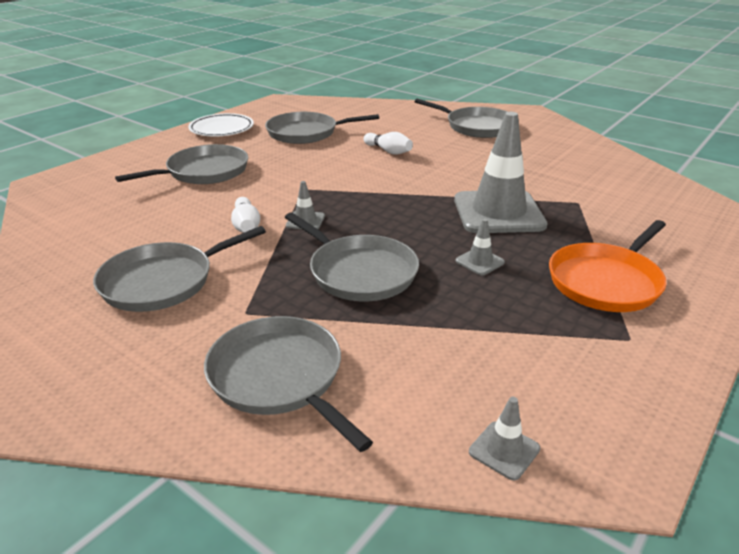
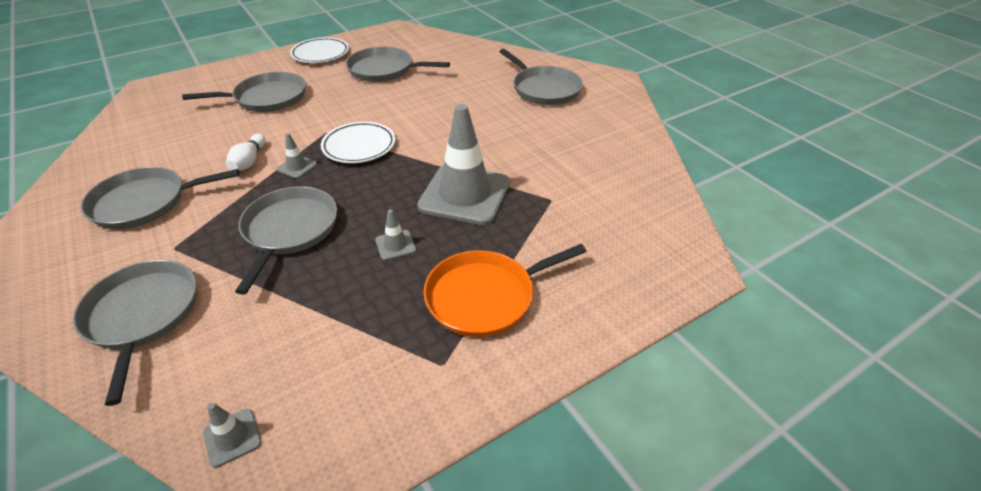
camera: 20 degrees right, 10 degrees up
grey pan [285,213,419,301] -> grey pan turned 150 degrees counterclockwise [235,186,337,295]
white bowling pin [364,132,413,155] -> none
none -> white plate [321,122,395,163]

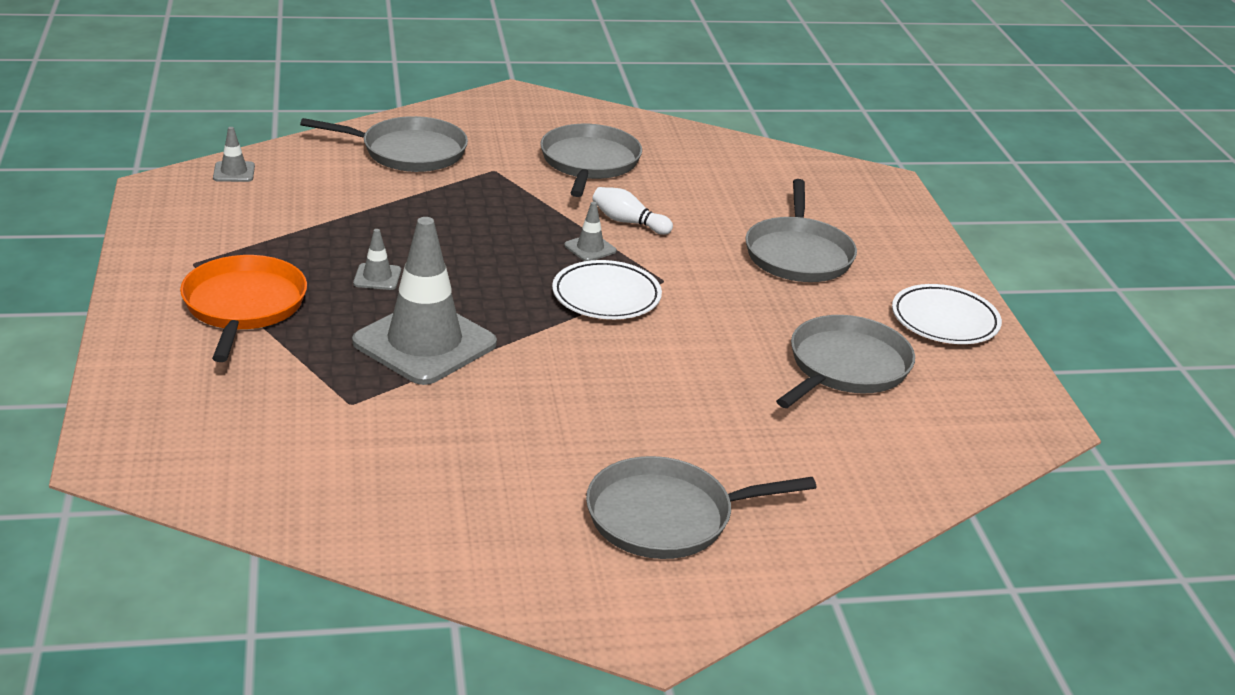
camera: 110 degrees right, 10 degrees down
grey pan [235,186,337,295] -> none

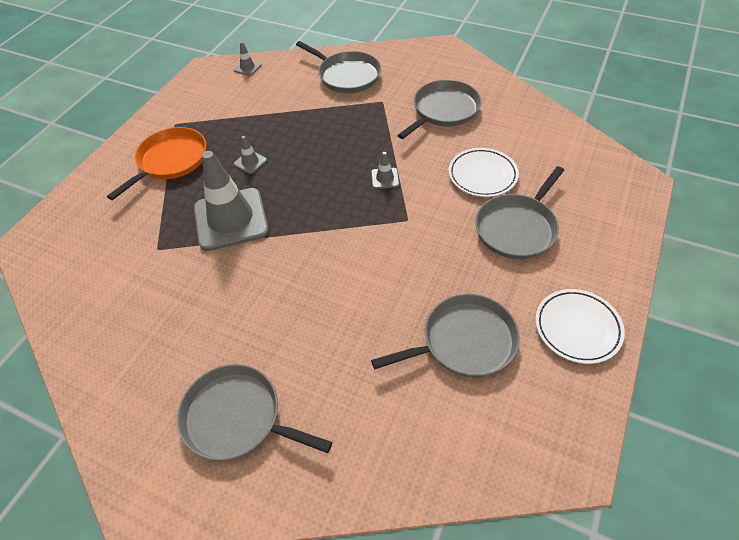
camera: 40 degrees right, 20 degrees up
white plate [552,260,662,319] -> white plate moved to [448,148,519,197]
white bowling pin [592,187,673,235] -> none

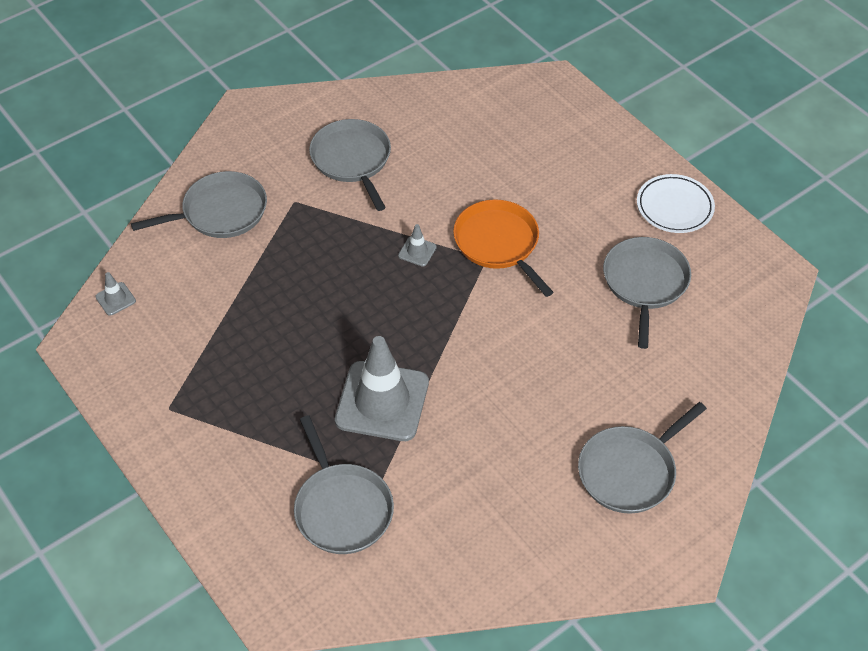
camera: 65 degrees left, 0 degrees up
orange pan [107,127,207,200] -> orange pan moved to [453,200,554,297]
grey traffic cone [234,136,267,174] -> none
white plate [448,148,519,197] -> none
grey pan [475,166,564,259] -> grey pan moved to [294,415,394,554]

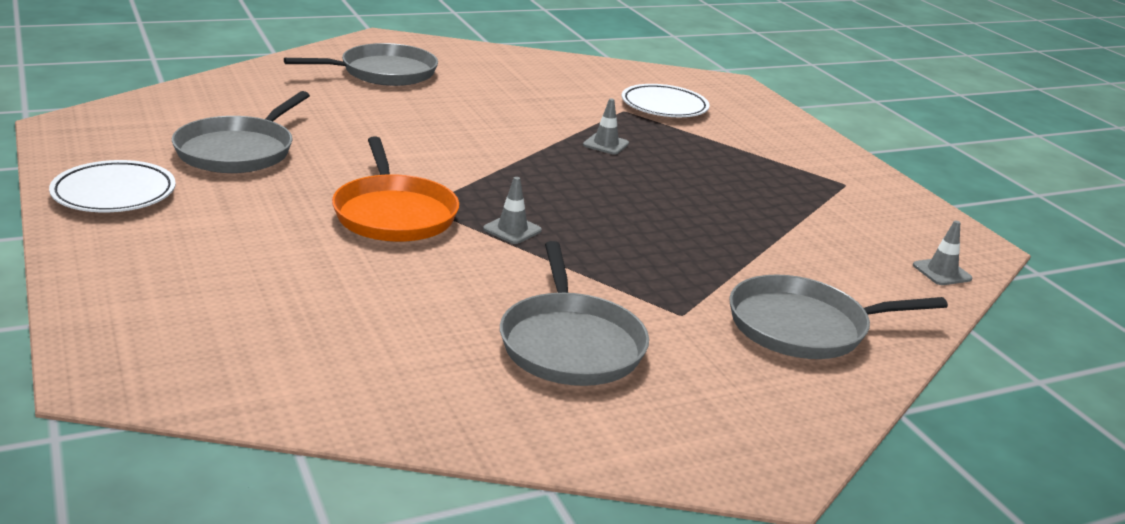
camera: 170 degrees left, 25 degrees down
grey pan [294,415,394,554] -> white plate [622,84,710,117]
grey traffic cone [335,336,429,441] -> grey traffic cone [583,98,629,155], size x0.41

